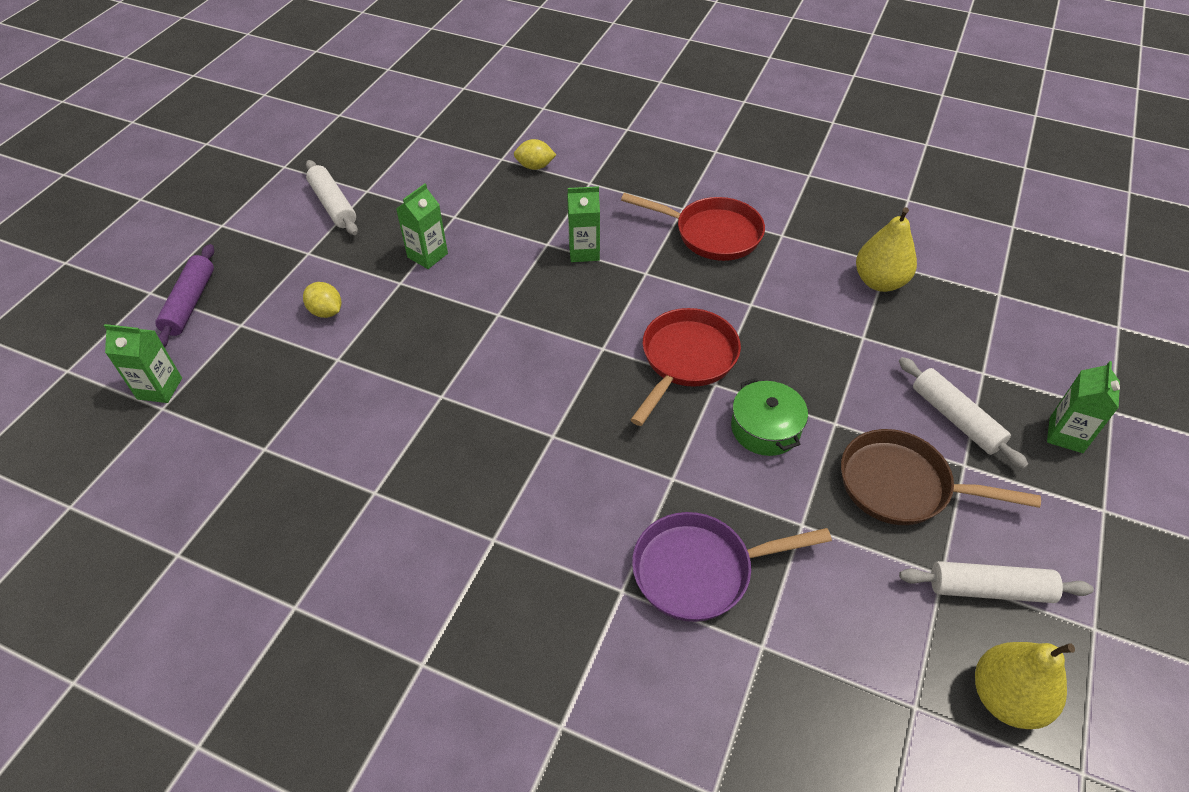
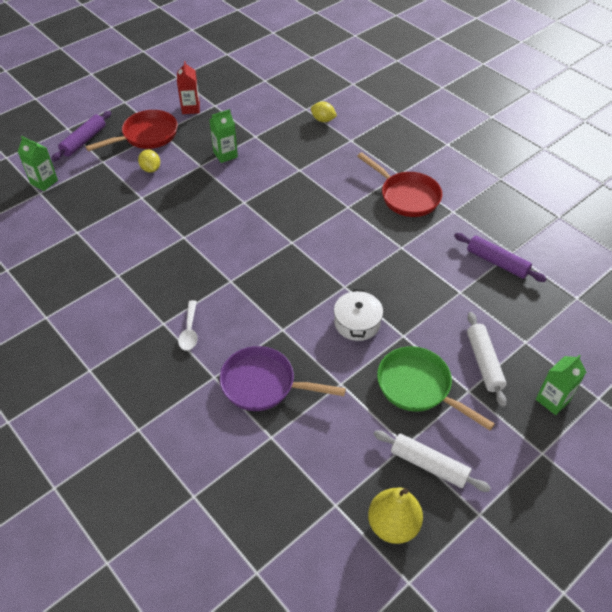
camera: 25 degrees right, 0 degrees up
white rolling pin [306,160,358,235] -> red carton [177,61,200,114]
green carton [567,186,600,262] -> none
red pan [630,308,741,426] -> red pan moved to [86,110,178,151]
green pot [731,378,808,456] -> white pot [334,289,383,341]
brown pan [841,429,1041,525] -> green pan [377,346,495,430]
yellow pear [856,207,917,292] -> purple rolling pin [454,233,547,282]
none -> white spoon [178,300,198,351]

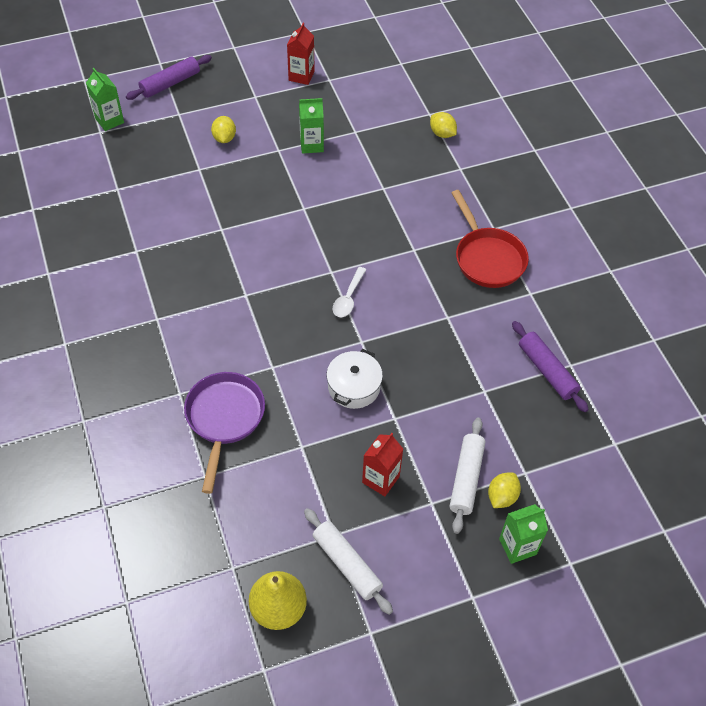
camera: 20 degrees right, 5 degrees up
red pan [86,110,178,151] -> none
white spoon [178,300,198,351] -> white spoon moved to [333,267,366,317]
purple pan [219,346,346,411] -> purple pan turned 60 degrees clockwise [184,372,265,494]
green pan [377,346,495,430] -> red carton [362,433,403,496]
none -> yellow lemon [488,472,521,508]

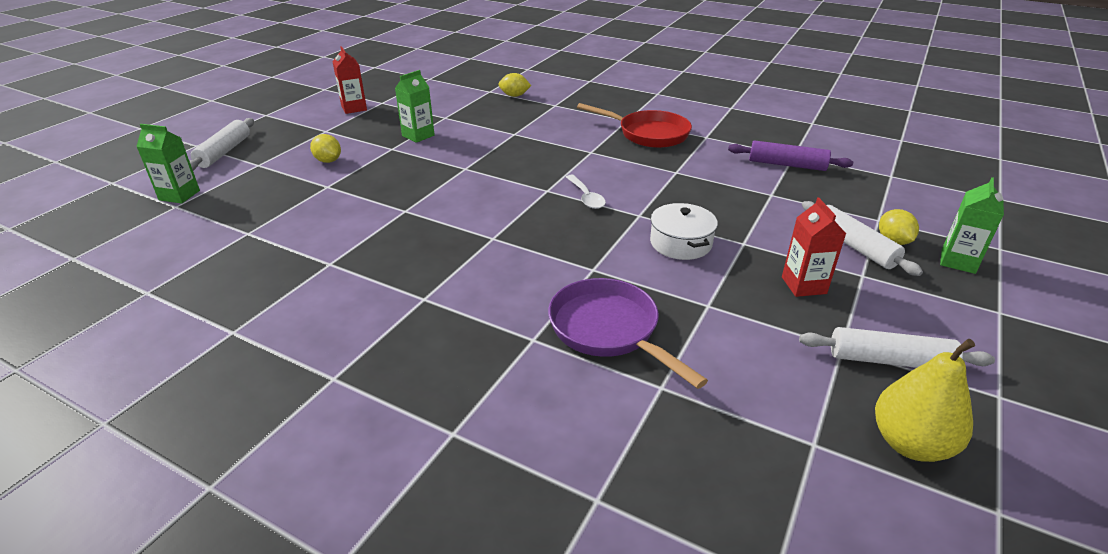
camera: 40 degrees left, 20 degrees down
purple rolling pin [126,55,212,100] -> white rolling pin [190,118,254,171]

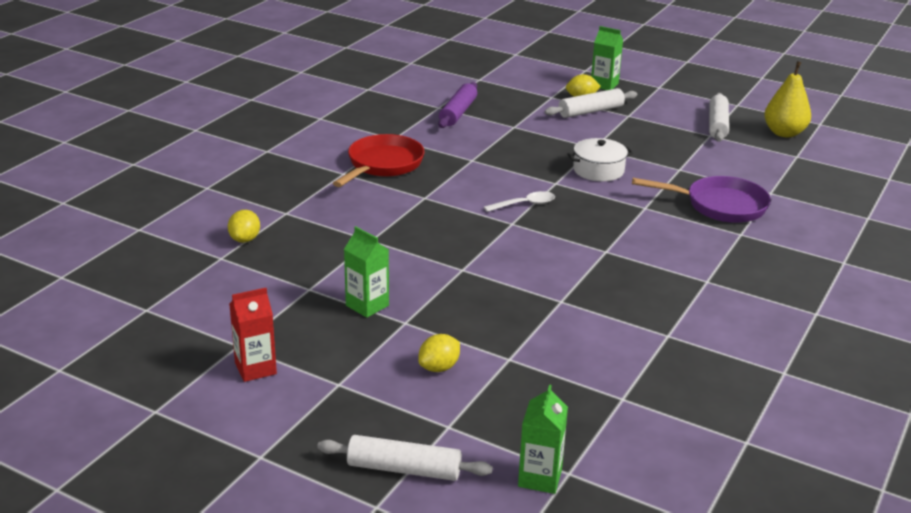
camera: 90 degrees left, 5 degrees down
purple pan [548,278,708,389] -> purple pan turned 135 degrees counterclockwise [632,176,771,223]
red carton [782,197,846,297] -> none

